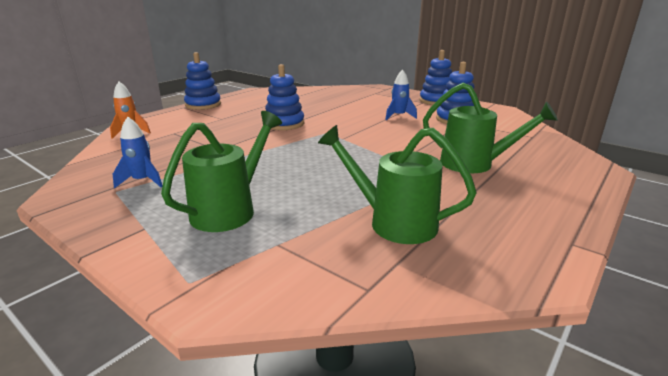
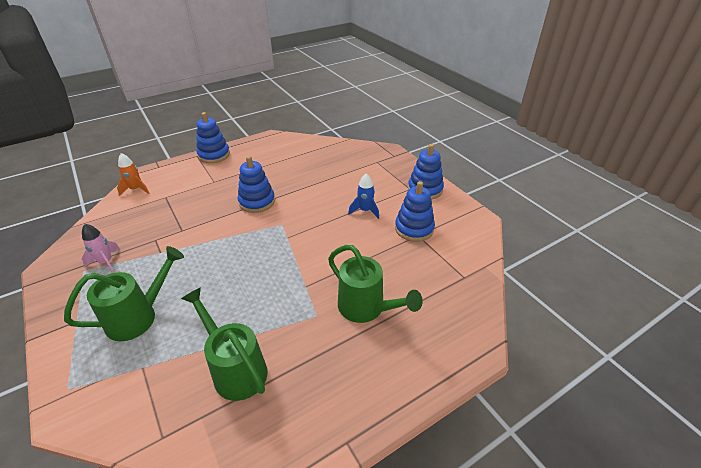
camera: 20 degrees right, 15 degrees up
blue rocket [113,117,163,188] -> pink rocket [82,224,120,273]

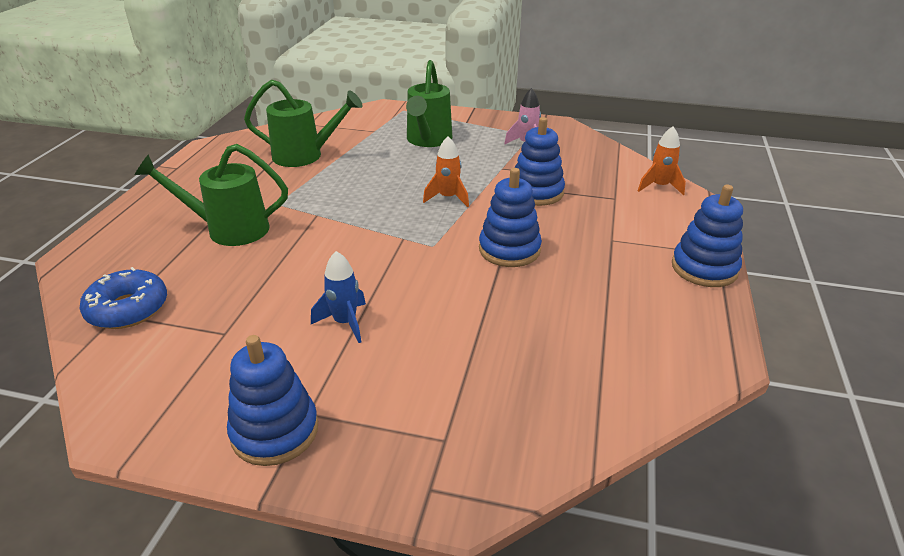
camera: 135 degrees right, 5 degrees down
blue stacking toy [395,181,435,242] -> blue stacking toy moved to [515,117,565,206]
none -> blue donut [80,267,167,329]
none -> orange rocket [423,136,469,207]

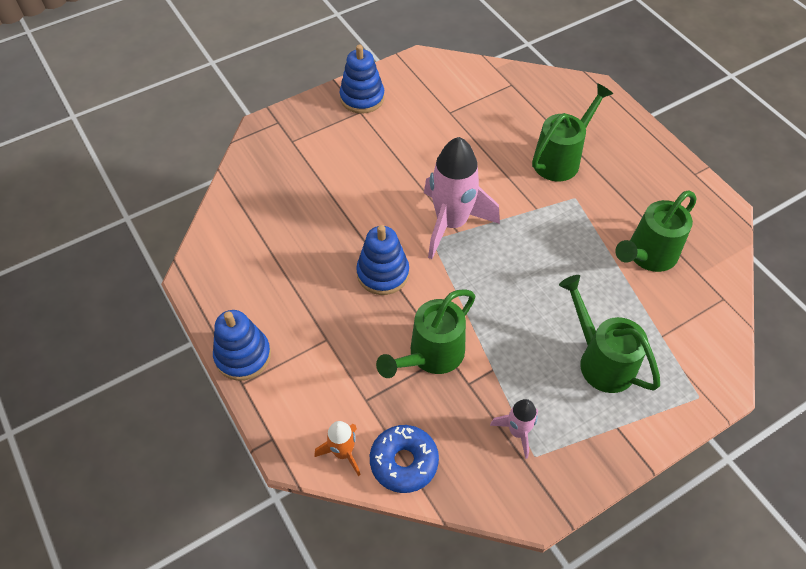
camera: 135 degrees right, 20 degrees up
blue donut [80,267,167,329] -> blue donut moved to [370,425,439,493]
blue rocket [311,251,366,343] -> none
orange rocket [423,136,469,207] -> none
blue stacking toy [515,117,565,206] -> green watering can [376,289,475,378]
none -> pink rocket [424,137,500,259]

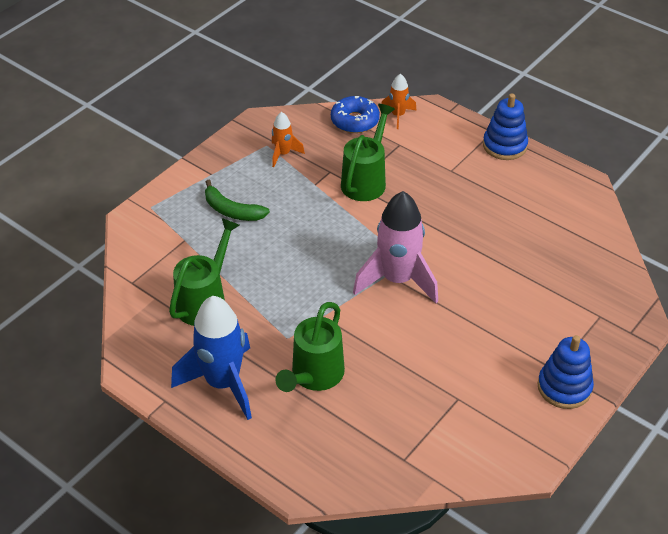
camera: 160 degrees right, 10 degrees down
blue stacking toy [356,225,409,295] -> none
pink rocket [490,399,538,459] -> orange rocket [272,112,305,167]
green watering can [559,275,660,393] -> green banana [205,180,270,221]
none -> blue rocket [171,296,252,420]

